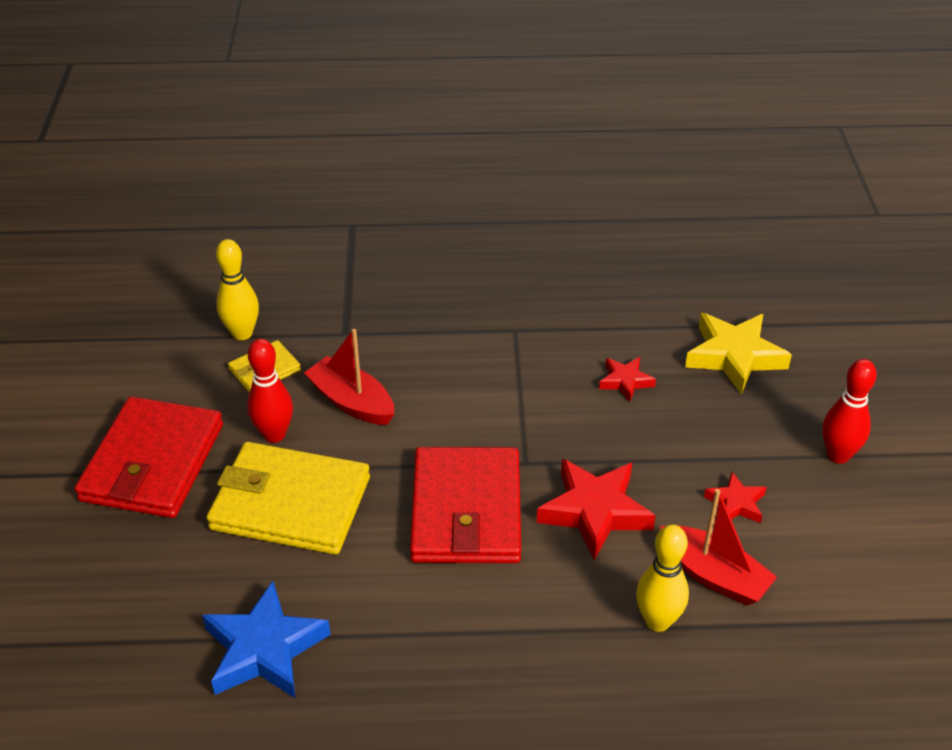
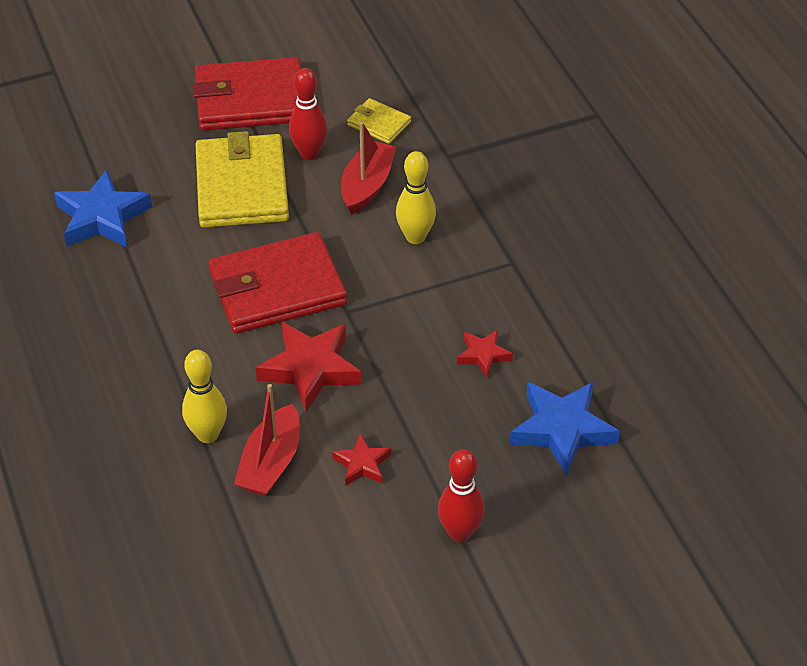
camera: 70 degrees right, 5 degrees up
yellow bowling pin [216,239,259,340] -> yellow bowling pin moved to [396,151,436,244]
yellow star [685,313,792,395] -> blue star [509,382,620,476]

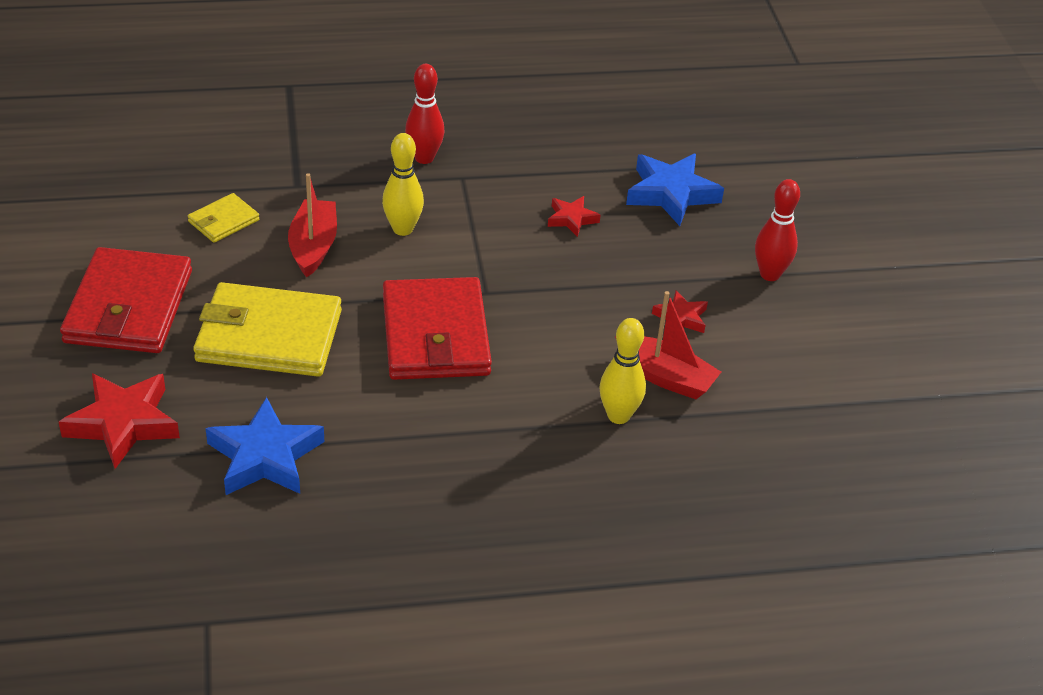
camera: 80 degrees left, 5 degrees down
red star [256,322,362,412] -> red star moved to [59,373,180,469]
red bowling pin [289,68,327,160] -> red bowling pin moved to [405,64,445,164]
red boat [341,122,396,215] -> red boat turned 60 degrees clockwise [288,173,337,278]

